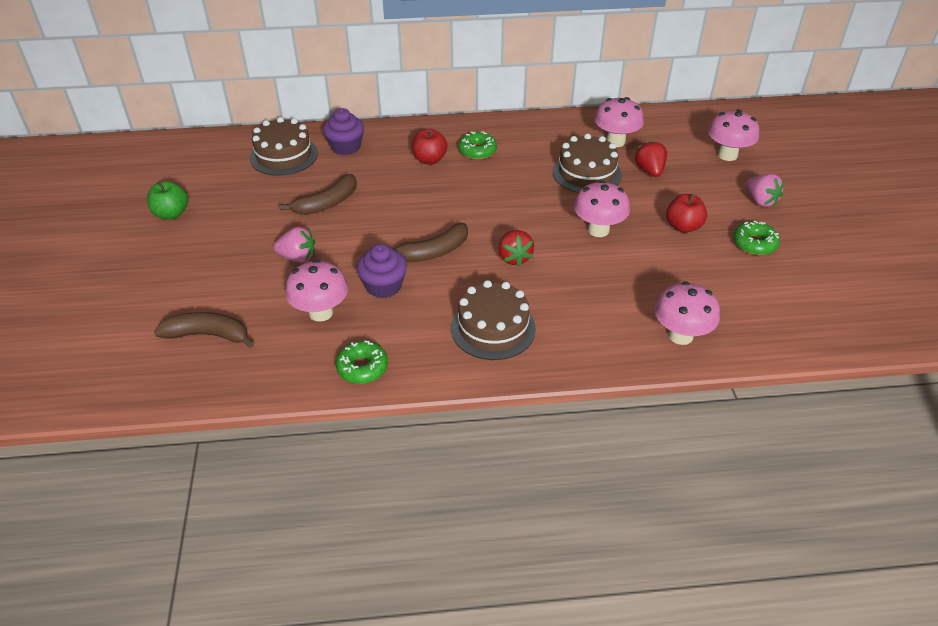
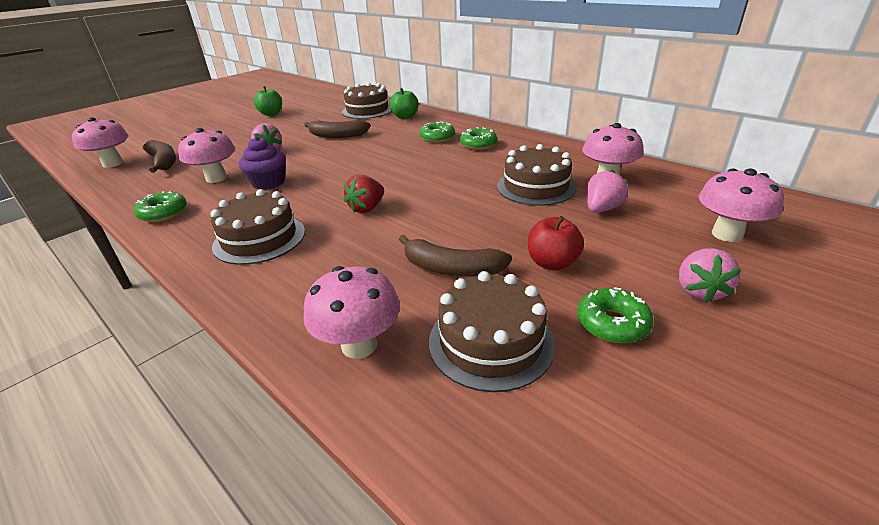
camera: 50 degrees right, 10 degrees down
purple cupcake [323,108,364,155] -> green apple [390,88,419,119]
brown banana [394,223,468,262] -> brown banana moved to [399,235,512,277]
red apple [412,129,447,164] -> green donut [419,121,455,143]
pink mushroom [574,180,630,237] -> pink mushroom moved to [72,117,129,168]
red strawberry [635,140,667,177] -> pink strawberry [586,170,628,213]
none -> brown cake [429,271,555,392]

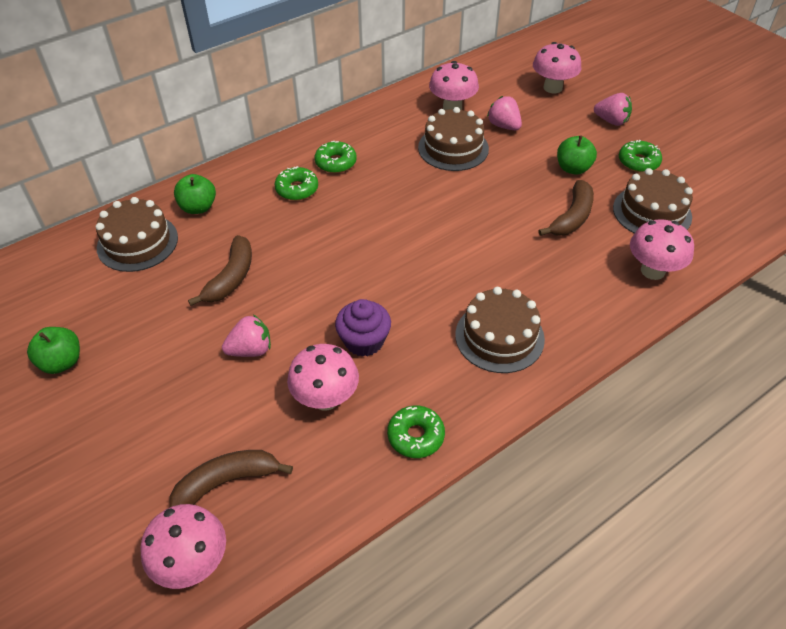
camera: 80 degrees left, 15 degrees up
red strawberry [344,174,384,213] -> none
red apple [528,216,584,271] -> green apple [557,136,597,175]

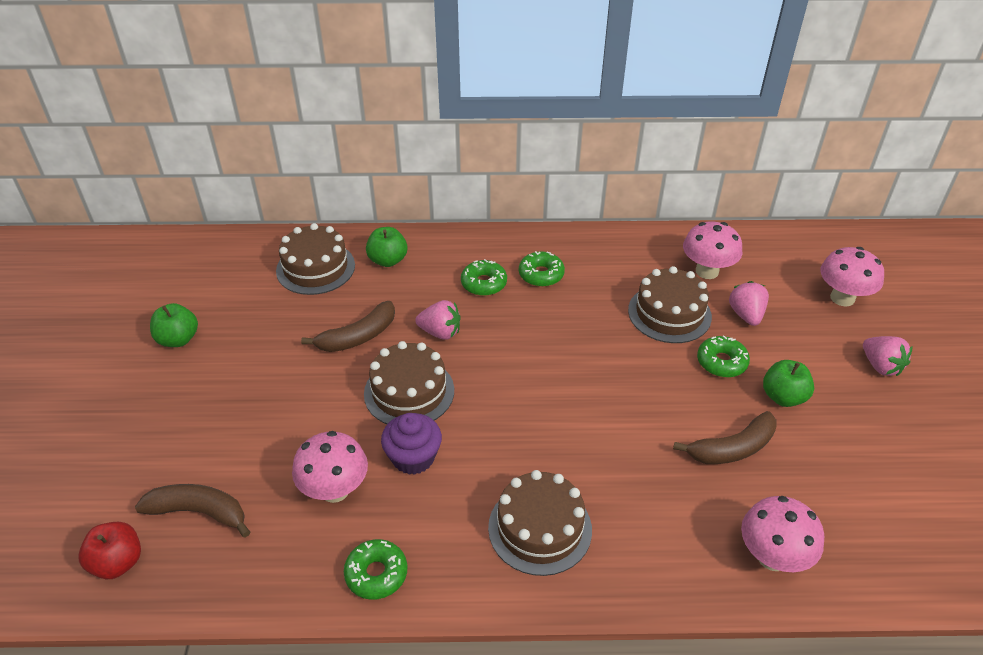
camera: 35 degrees right, 5 degrees down
pink mushroom [140,504,226,589] -> red apple [78,522,141,579]
pink strawberry [222,315,271,357] -> pink strawberry moved to [415,300,460,339]
brown cake [613,168,693,234] -> brown cake moved to [364,341,454,424]
green donut [619,140,662,172] -> green donut moved to [697,335,750,377]

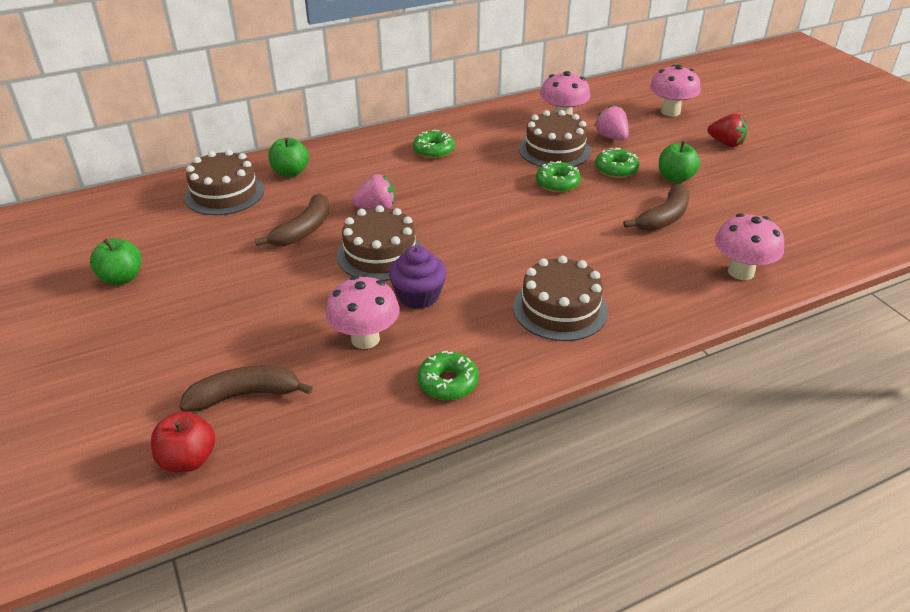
camera: 25 degrees left, 5 degrees down
green donut [461,259,507,296] -> green donut moved to [536,161,581,192]
pink strawberry [863,336,912,376] -> red strawberry [708,113,747,147]

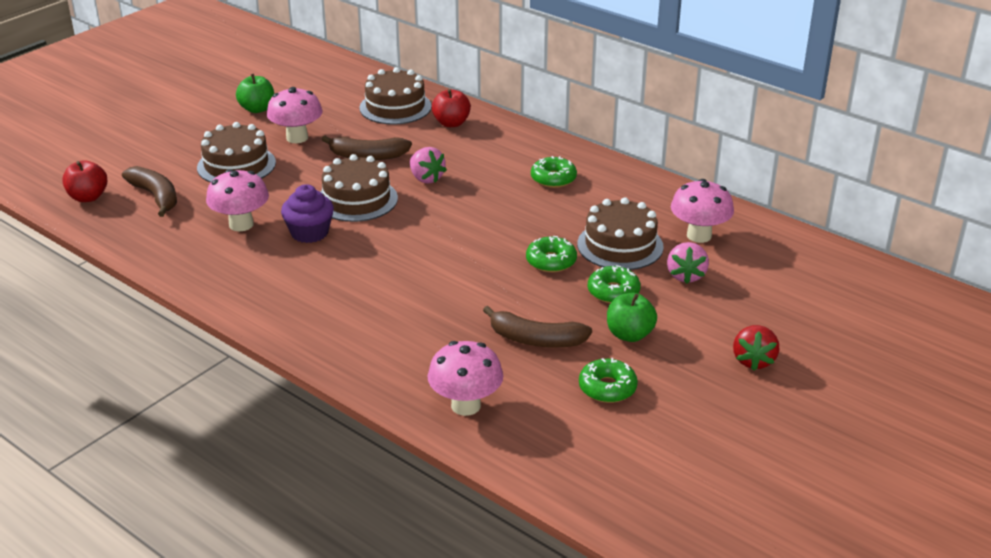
camera: 65 degrees right, 5 degrees down
green apple [268,138,309,177] -> red apple [432,89,471,127]
green donut [418,351,479,400] -> green donut moved to [579,358,638,403]
brown cake [513,256,608,341] -> brown cake moved to [197,122,276,183]
pink strawberry [595,105,629,141] -> pink strawberry turned 150 degrees clockwise [667,242,709,284]
pink mushroom [650,65,701,116] -> pink mushroom moved to [267,87,322,143]

